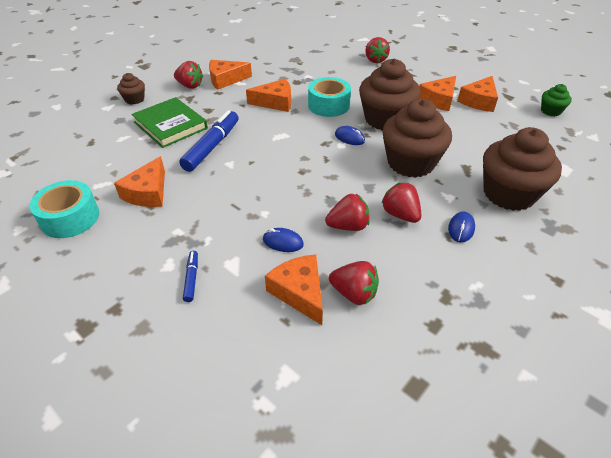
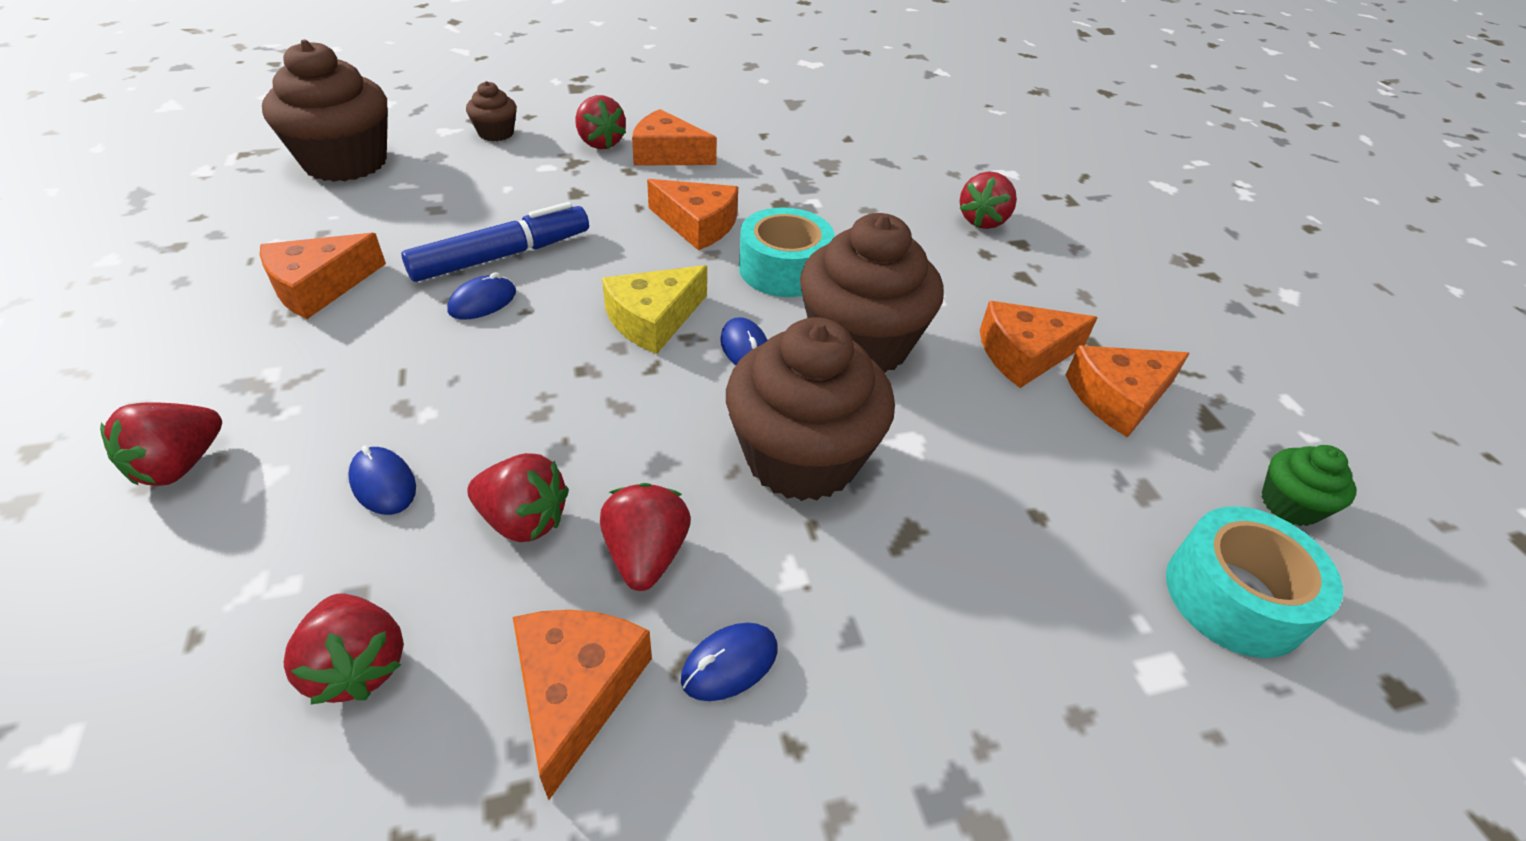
camera: 30 degrees right, 0 degrees up
turquoise tape [29,180,99,238] -> turquoise tape moved to [1166,506,1343,658]
green book [131,97,208,148] -> none
blue marker [183,251,198,302] -> red strawberry [100,402,222,486]
orange cheese [265,254,323,325] -> orange cheese moved to [513,610,652,800]
brown cupcake [483,127,562,211] -> brown cupcake moved to [262,40,388,182]
none -> blue mouse [447,272,516,320]
none -> yellow cheese [602,265,707,354]

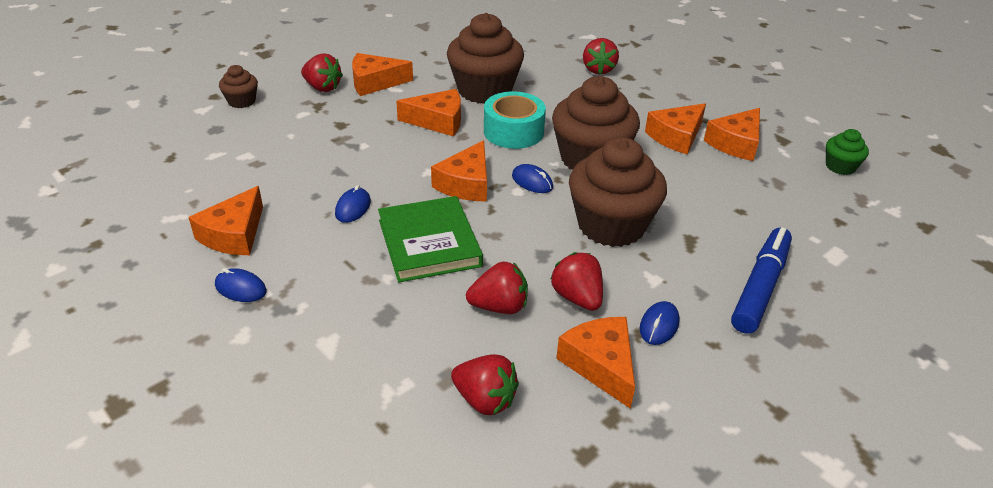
camera: 25 degrees left, 5 degrees down
red strawberry [100,402,222,486] -> none
brown cupcake [262,40,388,182] -> brown cupcake moved to [447,13,524,104]
blue mouse [348,445,416,515] -> blue mouse moved to [215,268,267,302]
blue marker [401,202,589,282] -> blue marker moved to [731,227,792,334]
yellow cheese [602,265,707,354] -> orange cheese [431,140,487,202]
turquoise tape [1166,506,1343,658] -> none
none -> green book [378,196,483,282]

